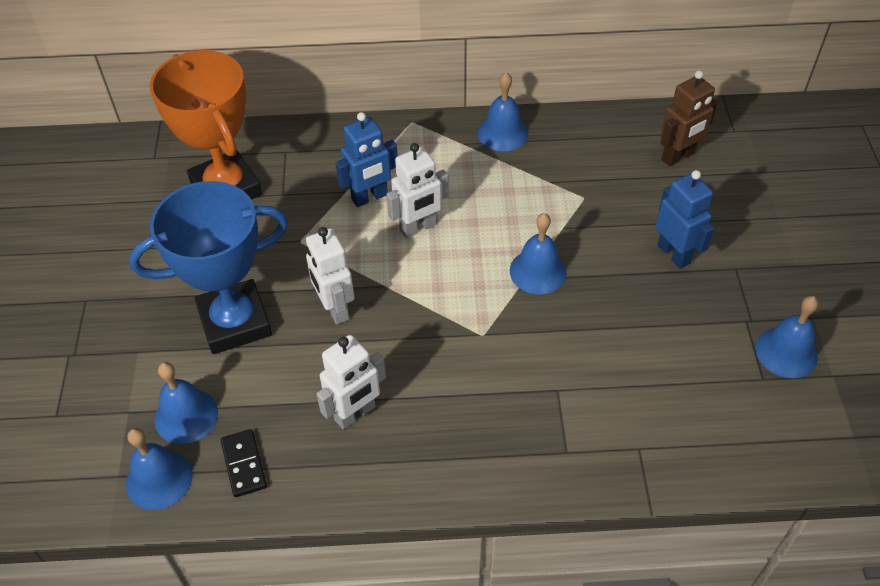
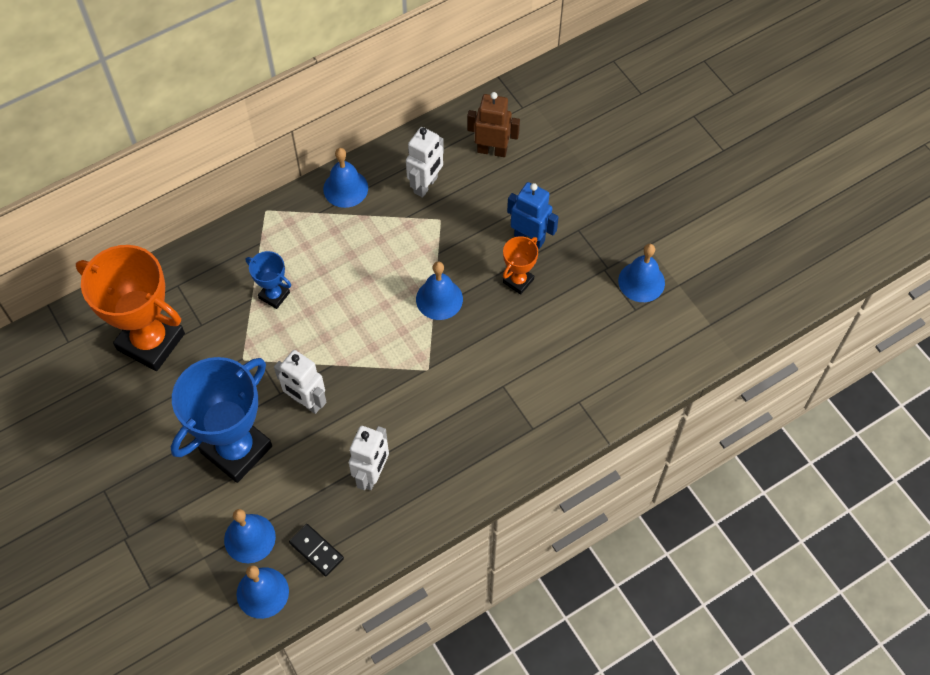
camera: 30 degrees left, 10 degrees up
blue robot [336,112,398,207] -> blue trophy [246,251,291,309]
white robot [386,143,449,238] -> white robot moved to [406,127,444,198]
brown robot [661,70,718,166] -> brown robot turned 105 degrees counterclockwise [467,92,520,157]
none -> orange trophy [503,236,538,295]

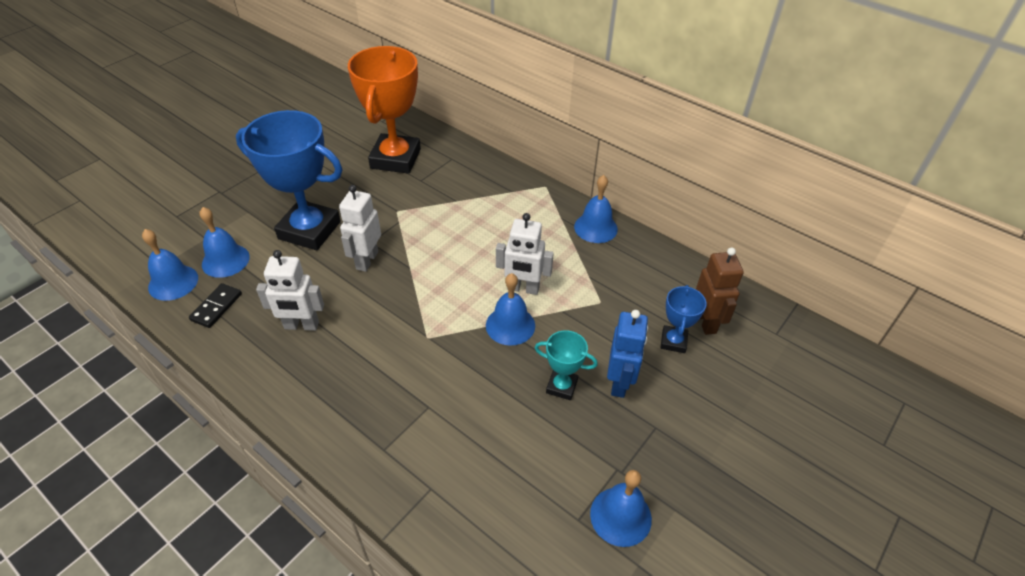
camera: 70 degrees right, 15 degrees down
blue trophy [246,251,291,309] -> blue trophy moved to [660,285,707,353]
white robot [406,127,444,198] -> white robot moved to [496,213,554,295]
orange trophy [503,236,538,295] -> turquoise trophy [535,330,598,400]

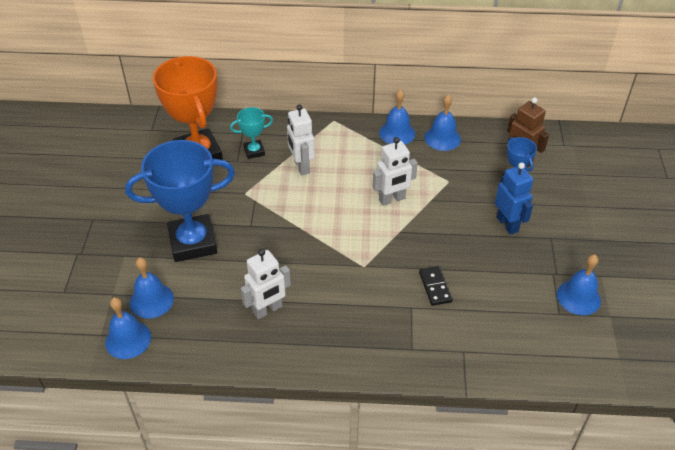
camera: 35 degrees left, 0 degrees up
black domino [189,283,242,328] -> black domino moved to [419,266,453,306]
white robot [339,185,381,272] -> white robot moved to [287,104,315,175]
blue bell [486,273,535,346] -> blue bell moved to [424,94,461,151]
turquoise trophy [535,330,598,400] -> turquoise trophy moved to [230,107,273,159]

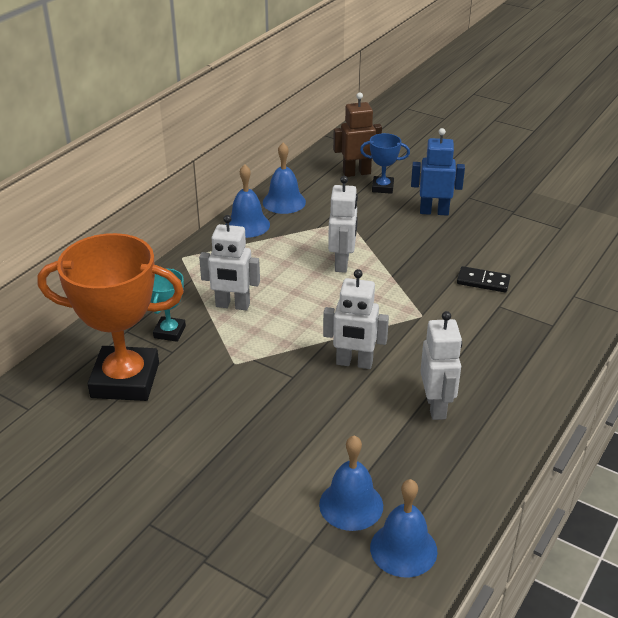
camera: 60 degrees left, 10 degrees down
blue trophy [125,140,235,262] -> none
blue bell [557,254,601,315] -> none
none -> white robot [323,269,389,369]

